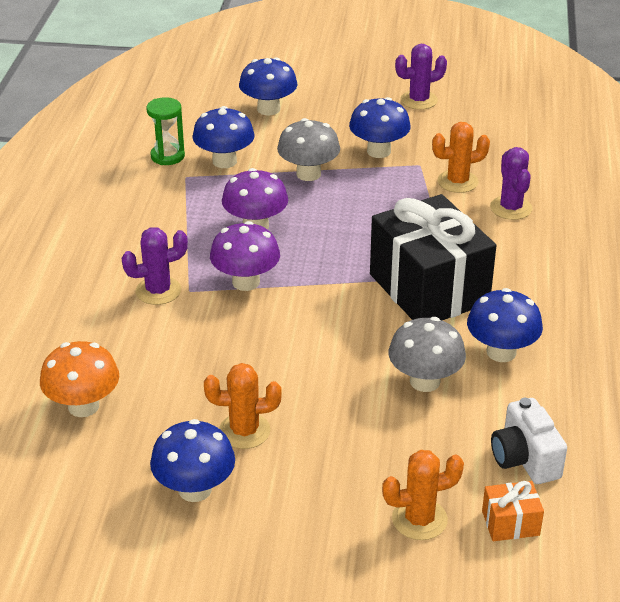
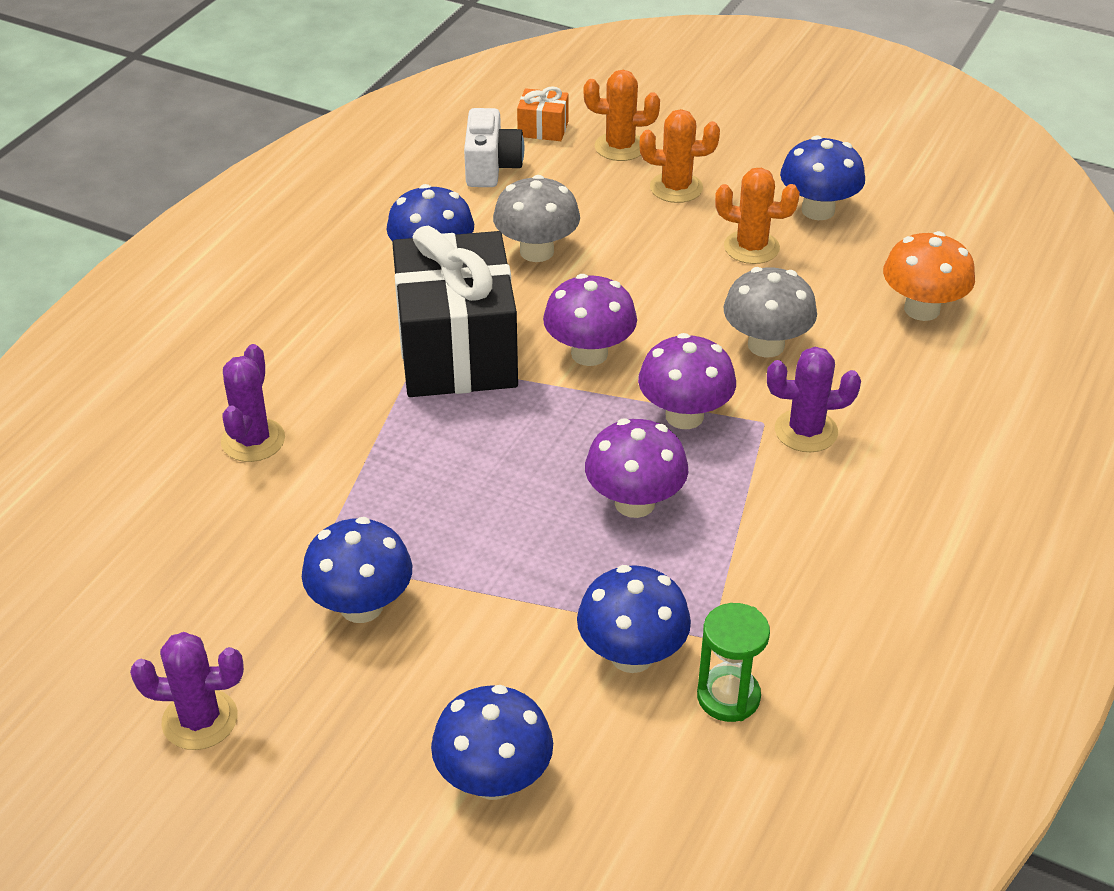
camera: 160 degrees left, 5 degrees up
grey mushroom [277,118,340,181] -> grey mushroom moved to [723,267,817,358]
orange cactus [432,122,490,193] -> orange cactus moved to [639,109,720,203]
none -> purple mushroom [543,274,637,366]

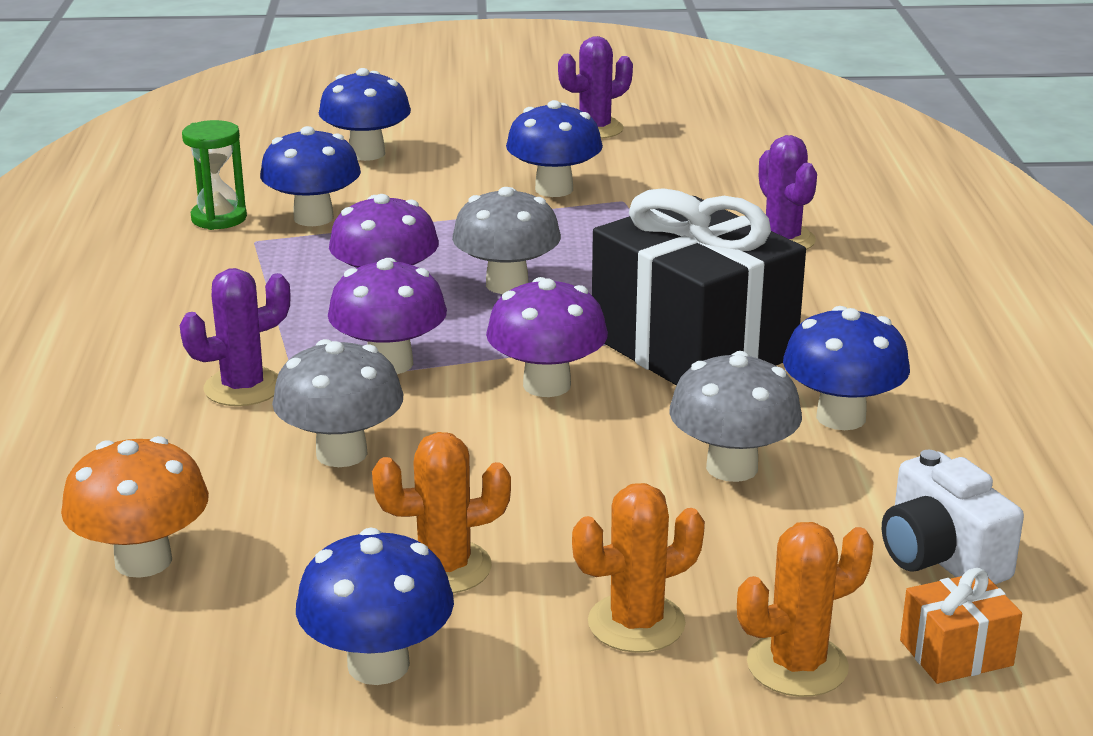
camera: 150 degrees right, 15 degrees down
none -> grey mushroom [452,187,561,294]

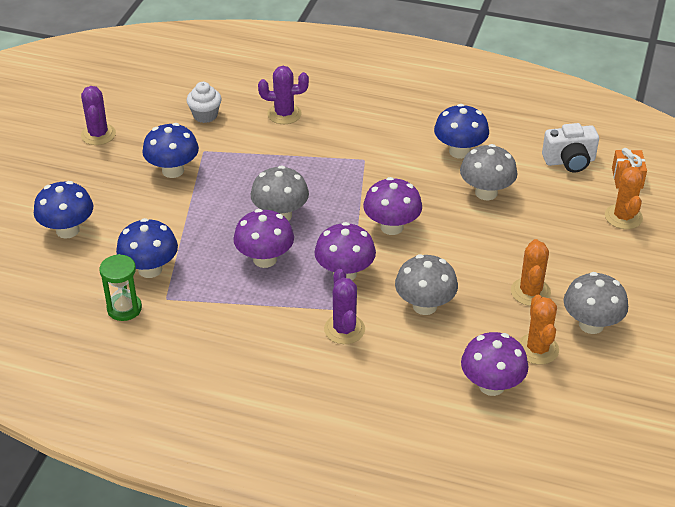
camera: 70 degrees left, 15 degrees up
orange mushroom [61,436,209,578] -> purple mushroom [461,332,528,396]
blue mushroom [296,528,454,685] -> grey mushroom [564,272,628,334]
orange cactus [572,483,705,653] -> orange cactus moved to [518,295,559,365]
black gift [592,188,806,386] -> none
none -> white cupcake [187,82,221,123]

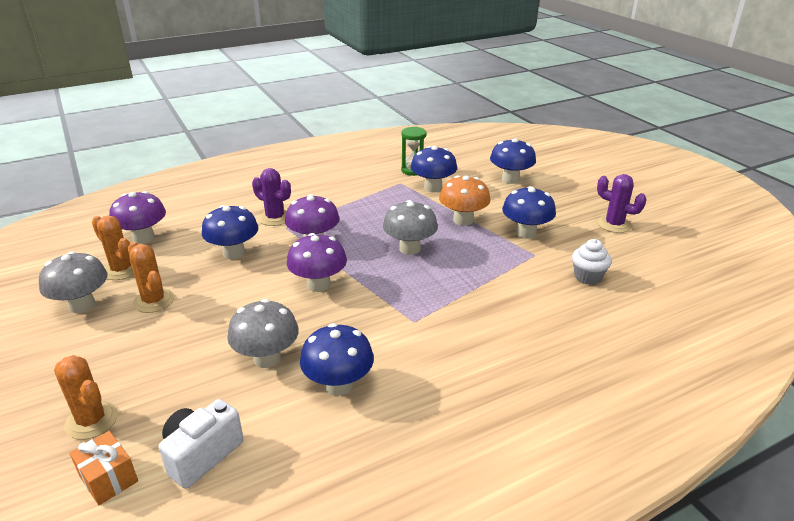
camera: 135 degrees right, 10 degrees down
purple mushroom [233,209,294,268] -> none
purple cactus [258,66,309,124] -> none
grey mushroom [395,254,458,315] -> blue mushroom [202,205,258,259]
none -> orange mushroom [439,175,490,226]

